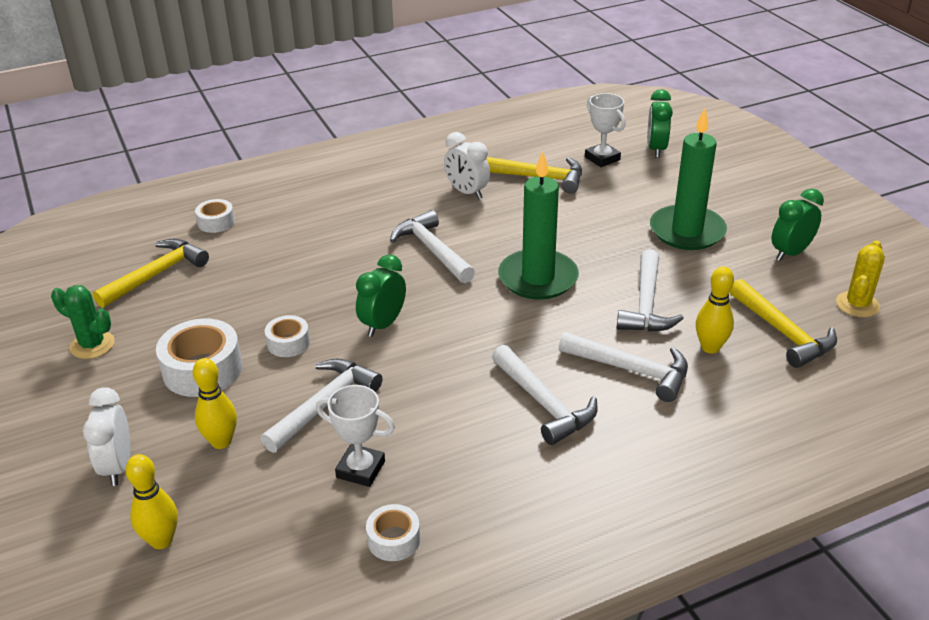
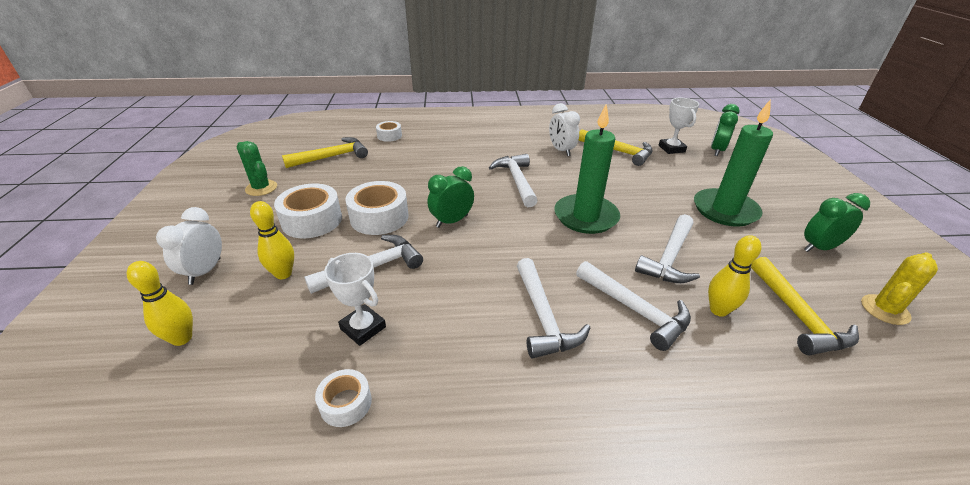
camera: 20 degrees right, 0 degrees up
white tape [265,315,310,357] -> white tape [346,181,409,235], size x1.79

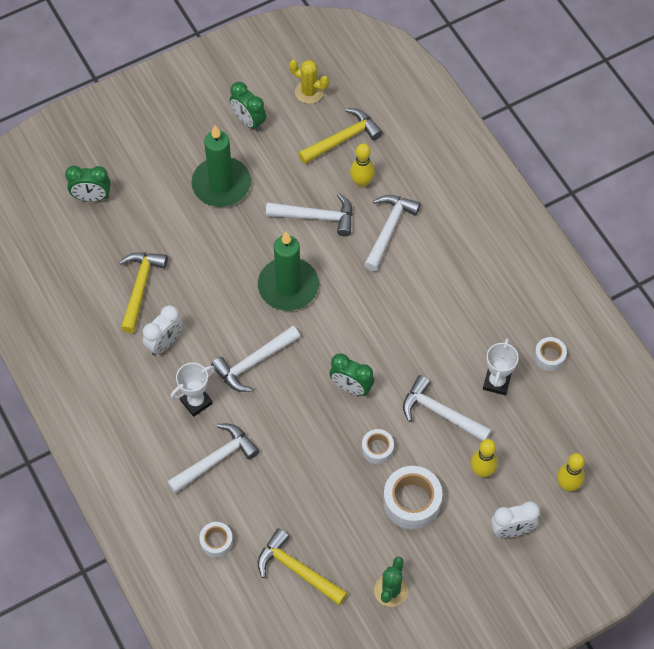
camera: 115 degrees left, 25 degrees up
white tape [346,181,409,235] -> white tape [362,429,394,464], size x0.56
white hammer [517,258,591,359] -> white hammer moved to [167,424,259,494]
white trophy [659,98,699,154] -> white trophy moved to [171,363,215,417]

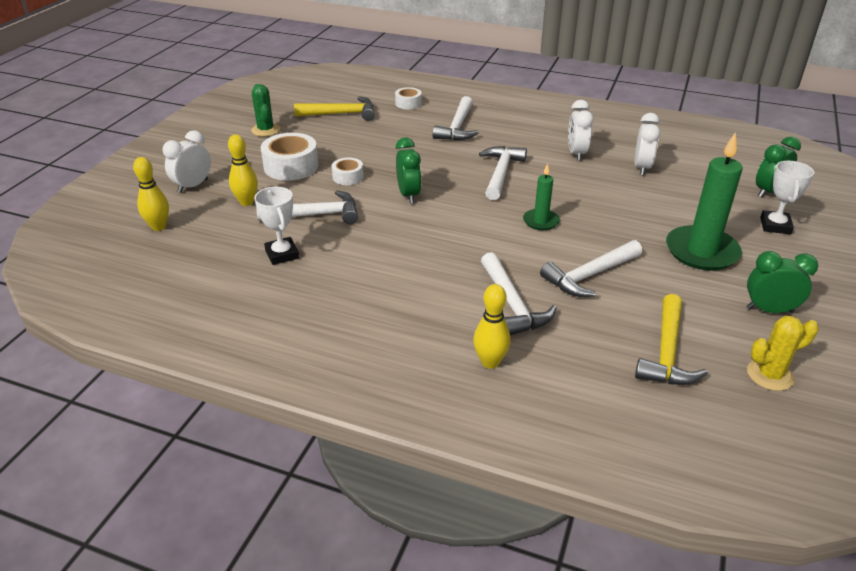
camera: 140 degrees right, 25 degrees down
yellow hammer [119,252,168,333] -> white clock [635,113,660,175]
white trophy [171,363,215,417] -> white trophy moved to [760,161,814,234]
green candle [258,232,319,311] -> green candle [523,163,560,230], size x0.53
green clock [329,353,374,396] -> green clock turned 90 degrees clockwise [396,137,421,204]
yellow bowling pin [350,143,375,188] -> yellow bowling pin moved to [473,284,511,369]
white tape [534,337,567,371] -> none

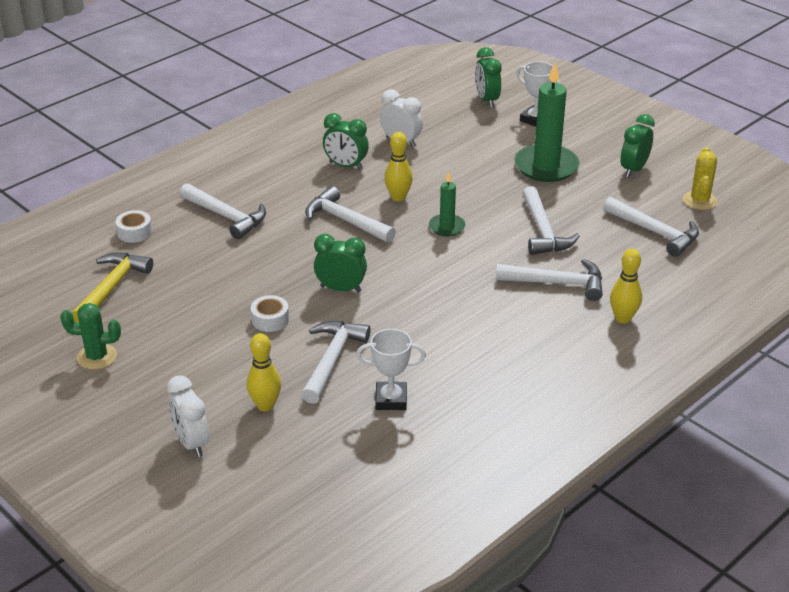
camera: 65 degrees left, 0 degrees up
yellow bowling pin [133,157,169,231] -> yellow bowling pin moved to [384,132,413,201]
white tape [261,133,319,181] -> none
white clock [568,100,594,161] -> green clock [323,113,369,170]
yellow hammer [635,294,708,385] -> white hammer [603,197,699,257]

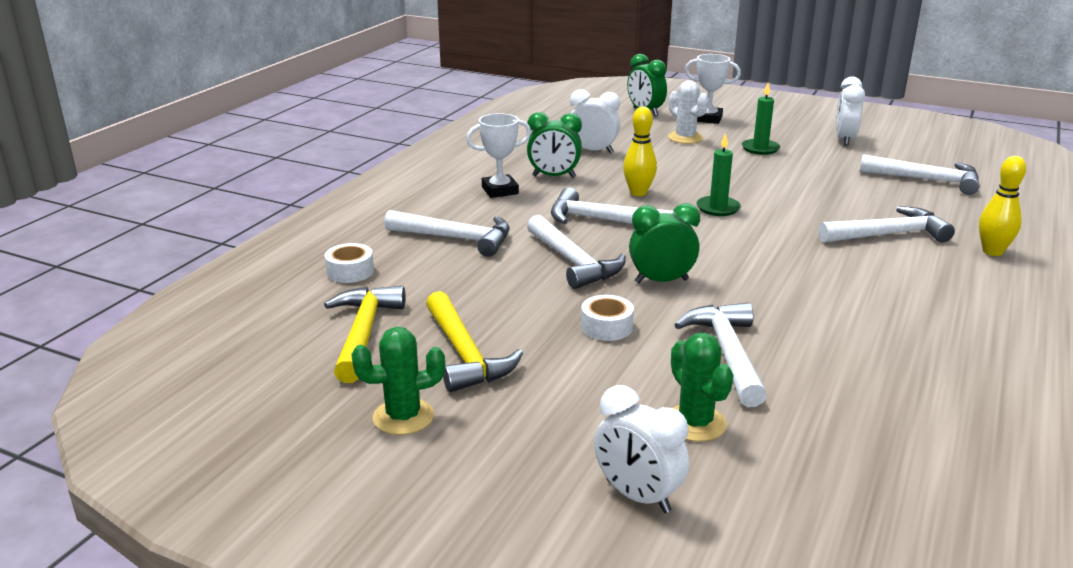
camera: 20 degrees left, 10 degrees down
yellow bowling pin [247,333,281,411] -> green cactus [671,333,734,442]
white trophy [356,329,426,410] -> white trophy moved to [466,113,531,198]
green candle [514,62,580,182] -> green candle [742,83,780,155], size x0.53
white hammer [522,186,580,255] -> white hammer moved to [527,215,626,289]
green clock [620,114,655,177] -> white clock [836,77,865,146]
yellow cactus [683,147,717,210] -> none
none -> yellow hammer [426,291,523,392]
none -> white cactus [668,80,709,144]

